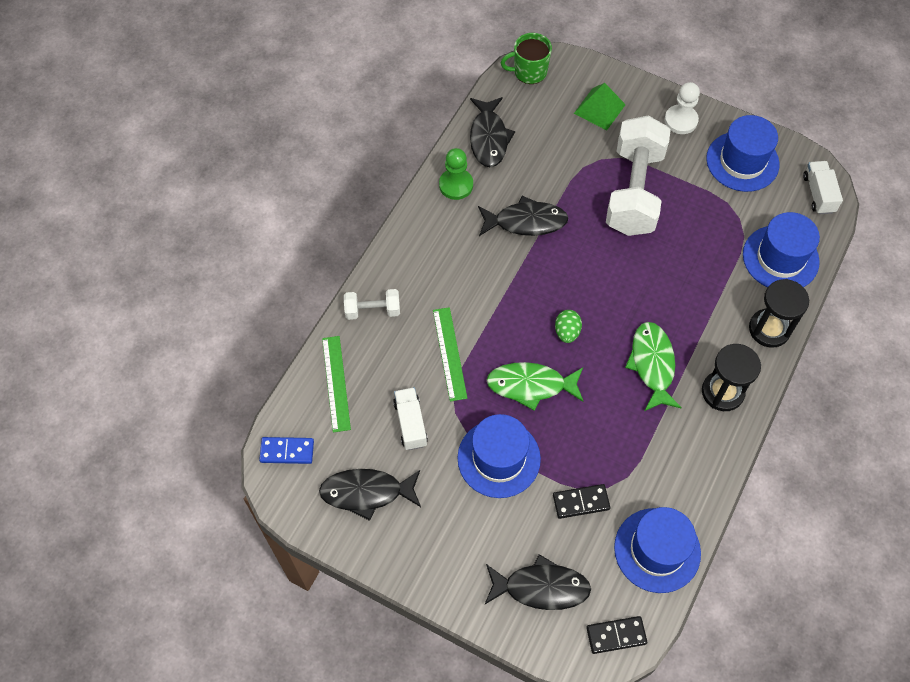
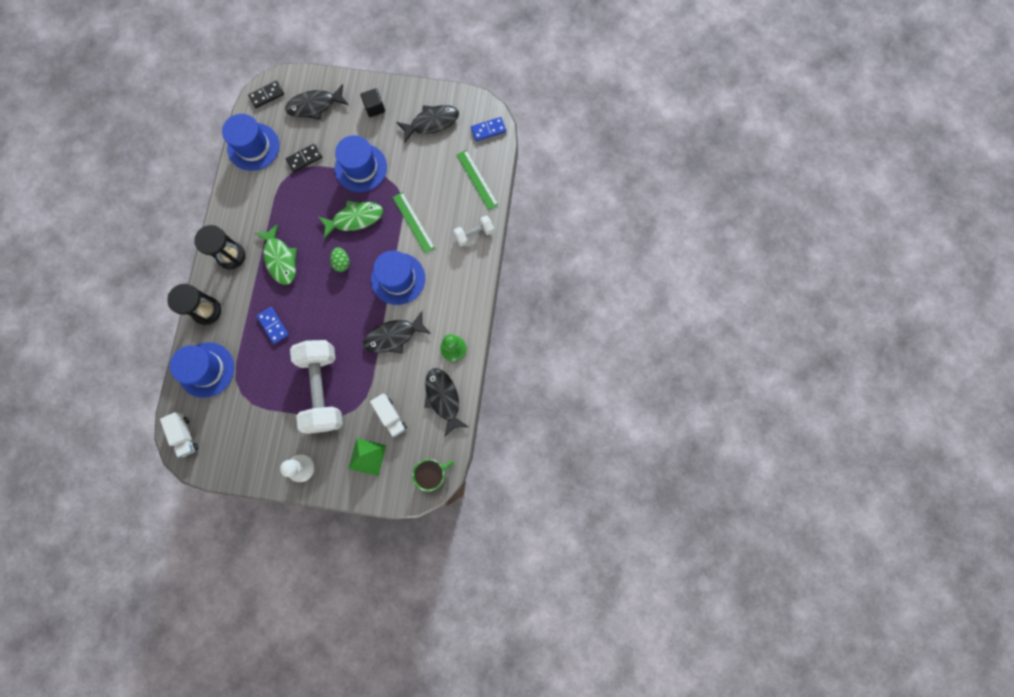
camera: 160 degrees right, 15 degrees up
white truck [393,387,428,450] -> white truck moved to [370,394,407,437]
blue hat [706,115,780,192] -> blue hat moved to [371,251,425,305]
none -> blue domino [257,307,289,344]
none -> black cube [360,88,385,117]

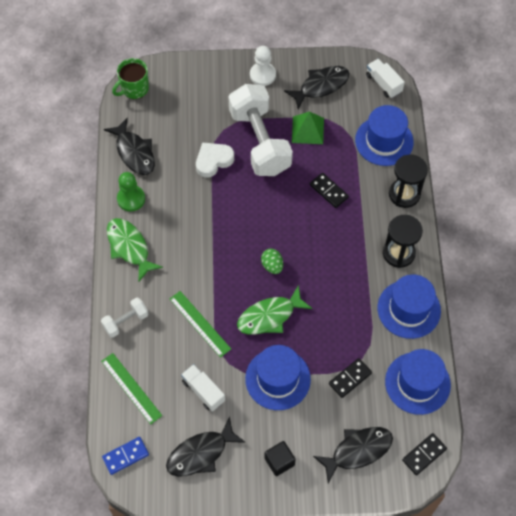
camera: 170 degrees right, 15 degrees down
green fish [255,224,297,285] -> green fish moved to [107,218,163,282]
blue domino [257,307,289,344] -> black domino [310,173,349,208]
green pyramid [348,438,387,476] -> green pyramid moved to [292,111,324,144]
black fish [363,311,431,353] -> black fish moved to [284,66,350,109]
white truck [370,394,407,437] -> white truck moved to [181,364,225,412]
blue hat [371,251,425,305] -> blue hat moved to [377,274,441,339]
none -> white heart [196,142,234,178]

